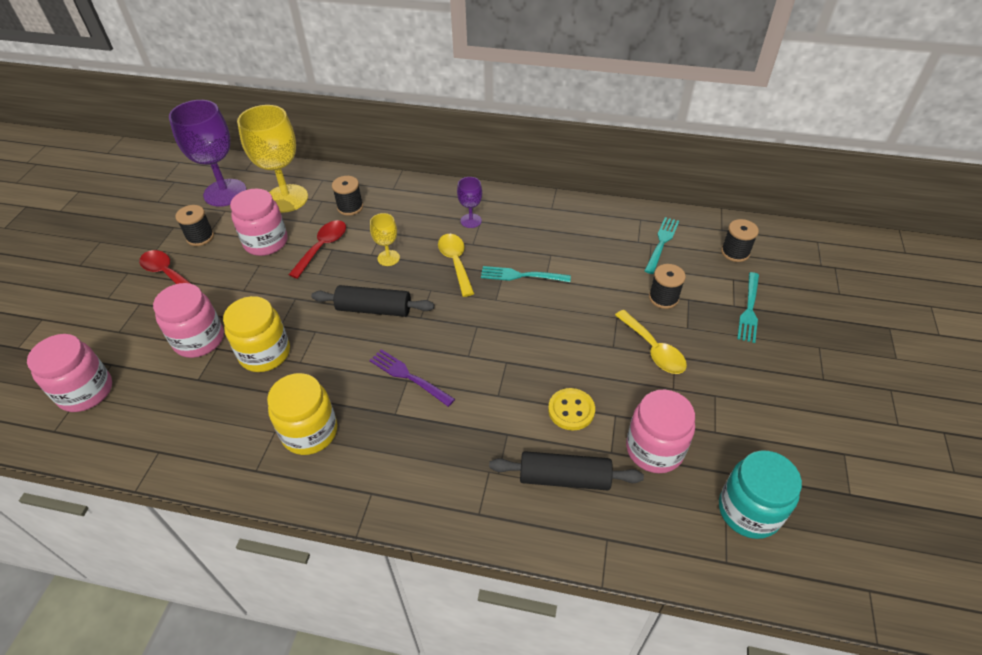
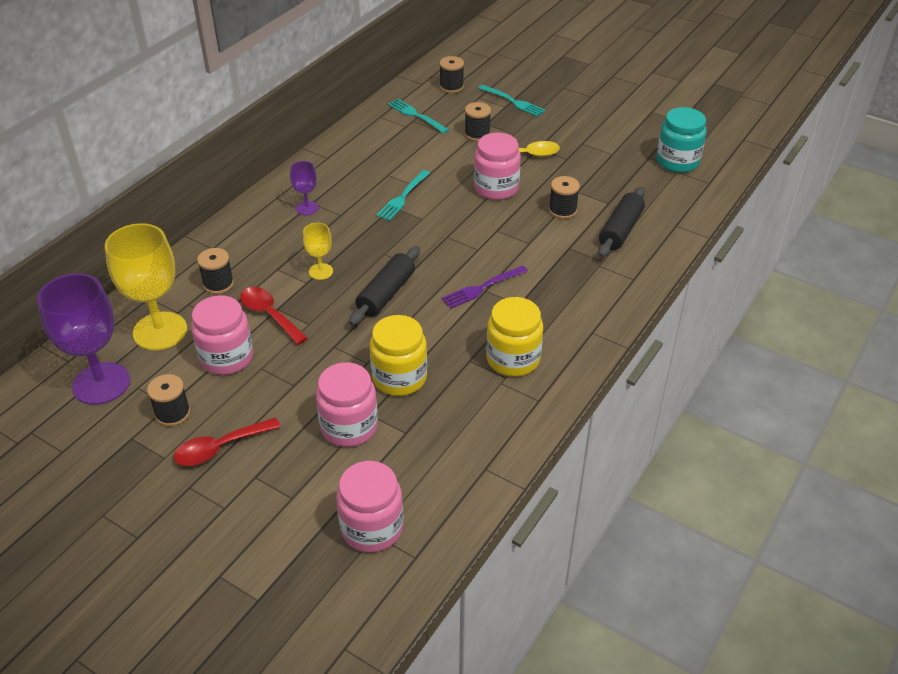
camera: 70 degrees left, 5 degrees down
yellow spoon [438,234,474,297] -> none
yellow button [548,388,595,430] -> black spool [549,176,580,219]
pink jar [626,390,695,473] -> pink jar moved to [474,133,521,200]

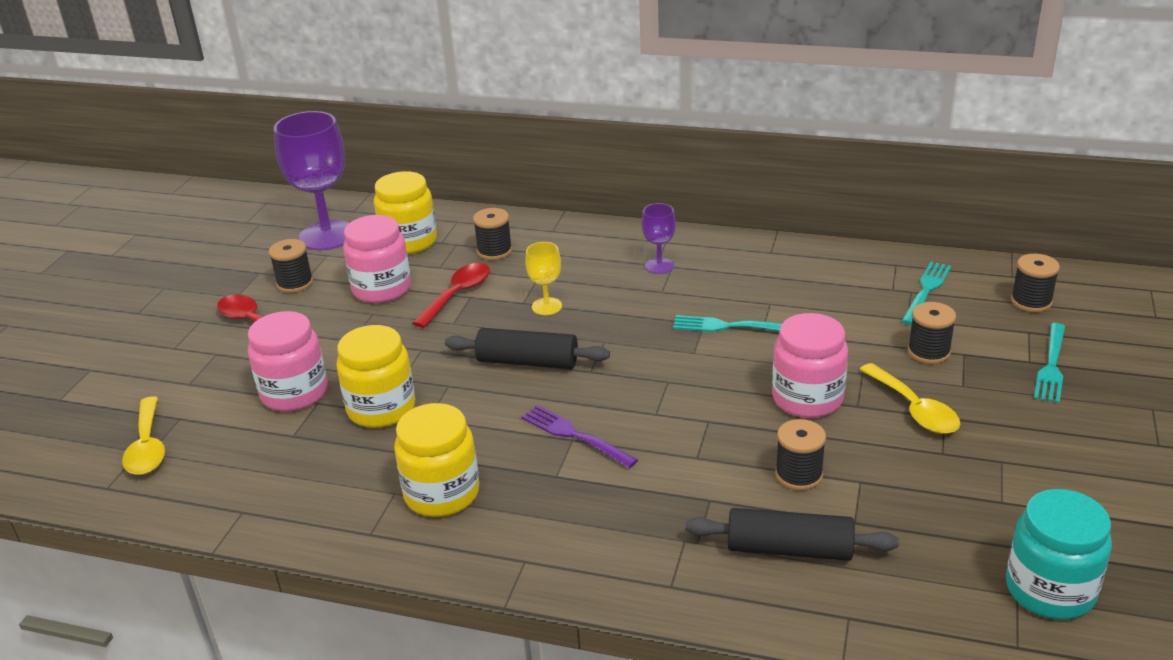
camera: 75 degrees right, 10 degrees down
yellow goblet [105,223,187,350] -> yellow jar [374,171,437,254]
pink jar [336,461,403,553] -> yellow spoon [122,397,165,475]

